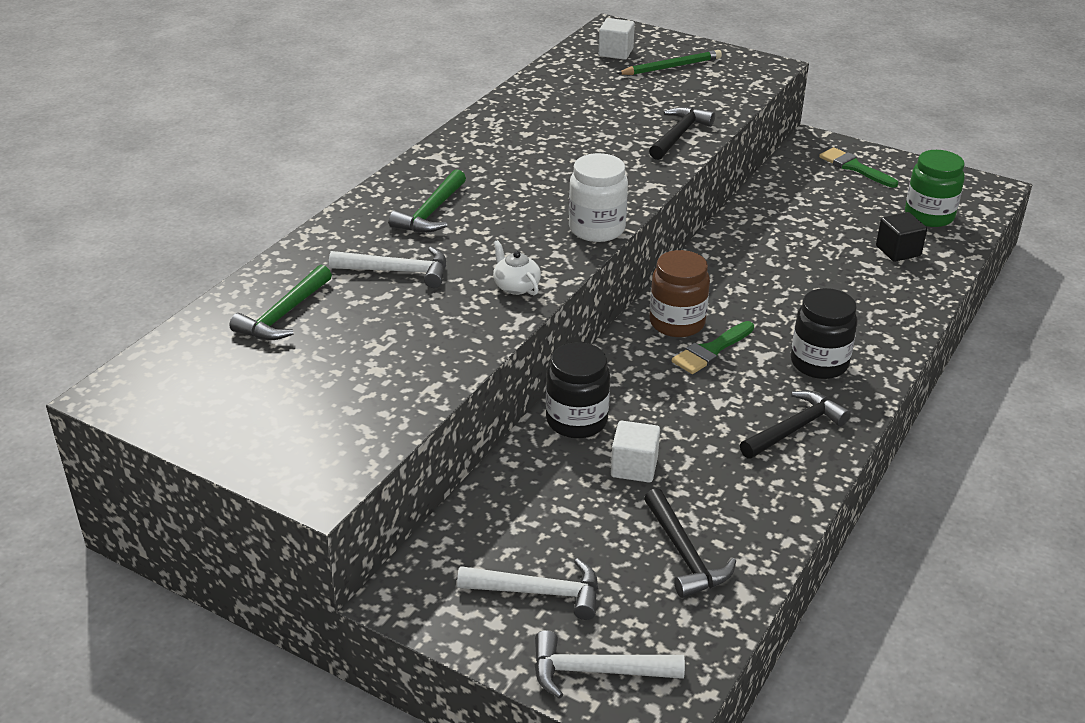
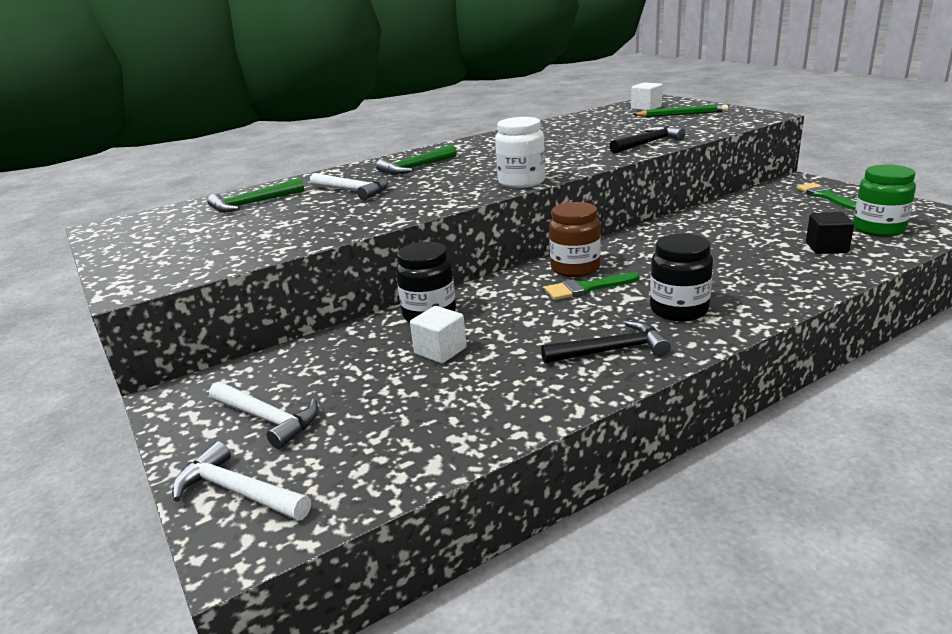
camera: 30 degrees right, 10 degrees down
white teapot [493,240,541,295] -> none
black hammer [644,488,736,598] -> none

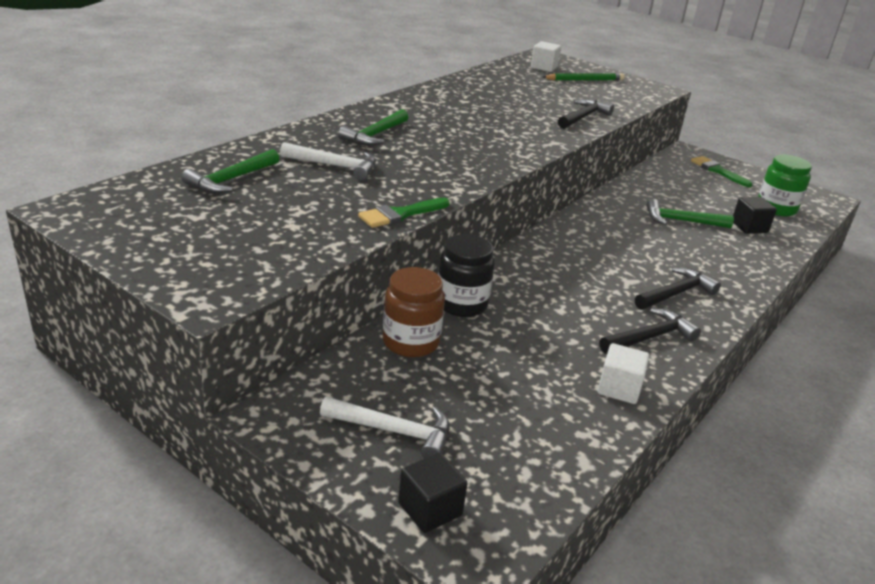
camera: 25 degrees left, 5 degrees up
white hammer [172,441,311,521] -> black cube [398,453,468,533]
white cube [410,306,467,363] -> white cube moved to [598,343,649,404]
white jar [495,117,545,188] -> none
green brush [545,272,639,300] -> green brush moved to [358,197,450,228]
brown jar [549,202,601,277] -> brown jar moved to [383,267,445,357]
black jar [650,234,713,321] -> black hammer [635,267,721,310]
none -> green hammer [646,199,734,228]

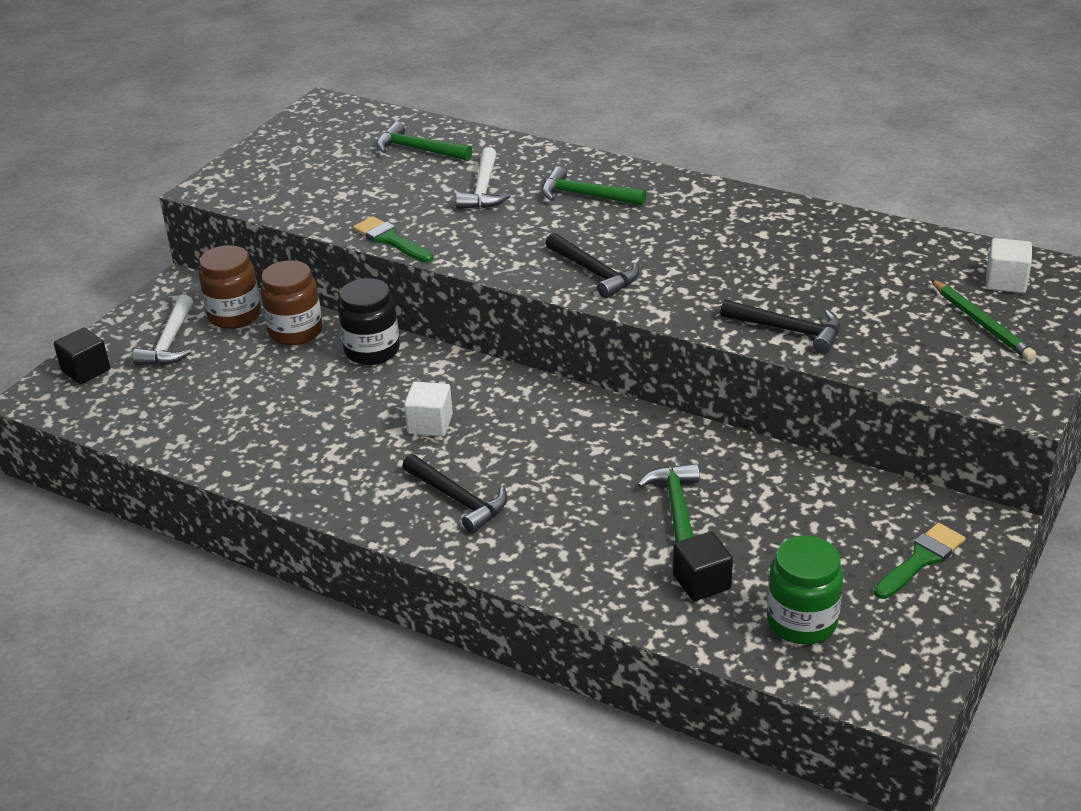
camera: 85 degrees right, 5 degrees up
white cube [598,343,649,404] -> white cube moved to [404,382,453,437]
black hammer [599,308,701,354] -> black hammer moved to [545,233,640,298]
none -> brown jar [199,245,261,329]

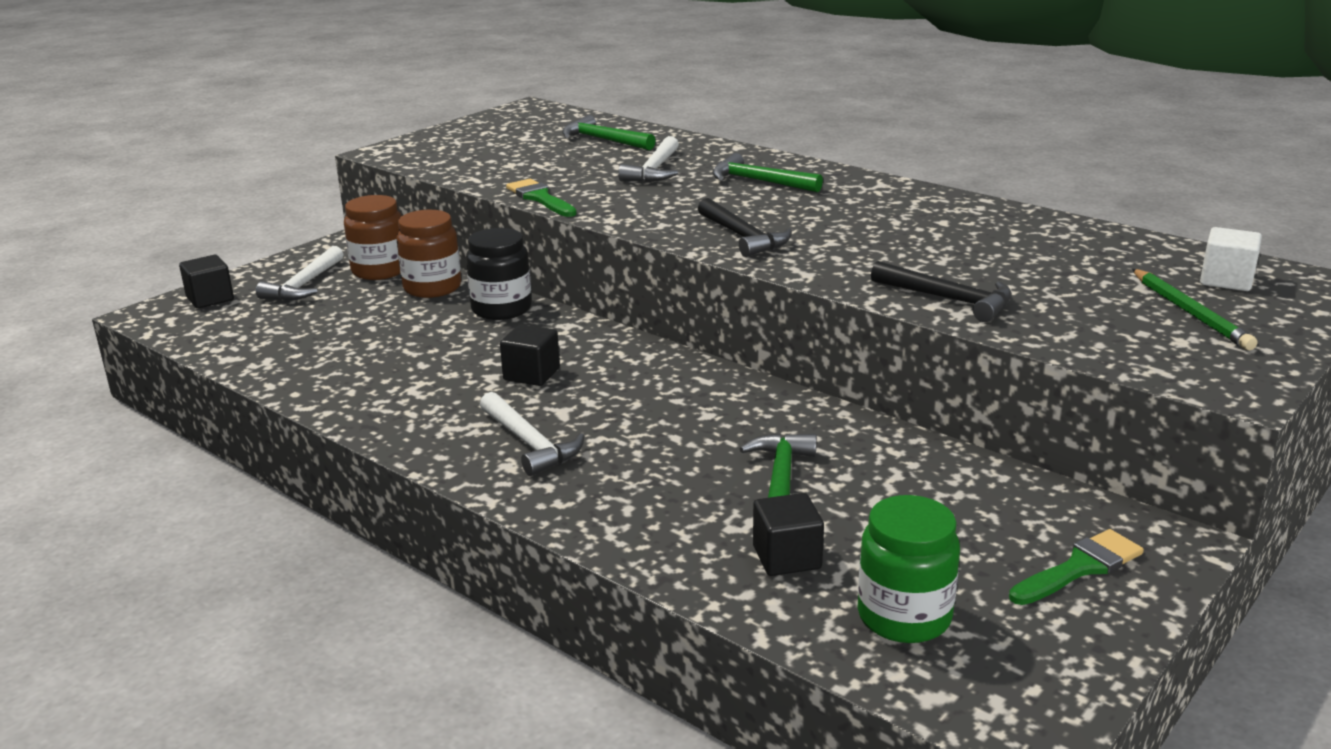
camera: 10 degrees right, 10 degrees down
black hammer [402,454,507,533] -> white hammer [480,392,584,476]
white cube [404,382,453,437] -> black cube [500,324,560,386]

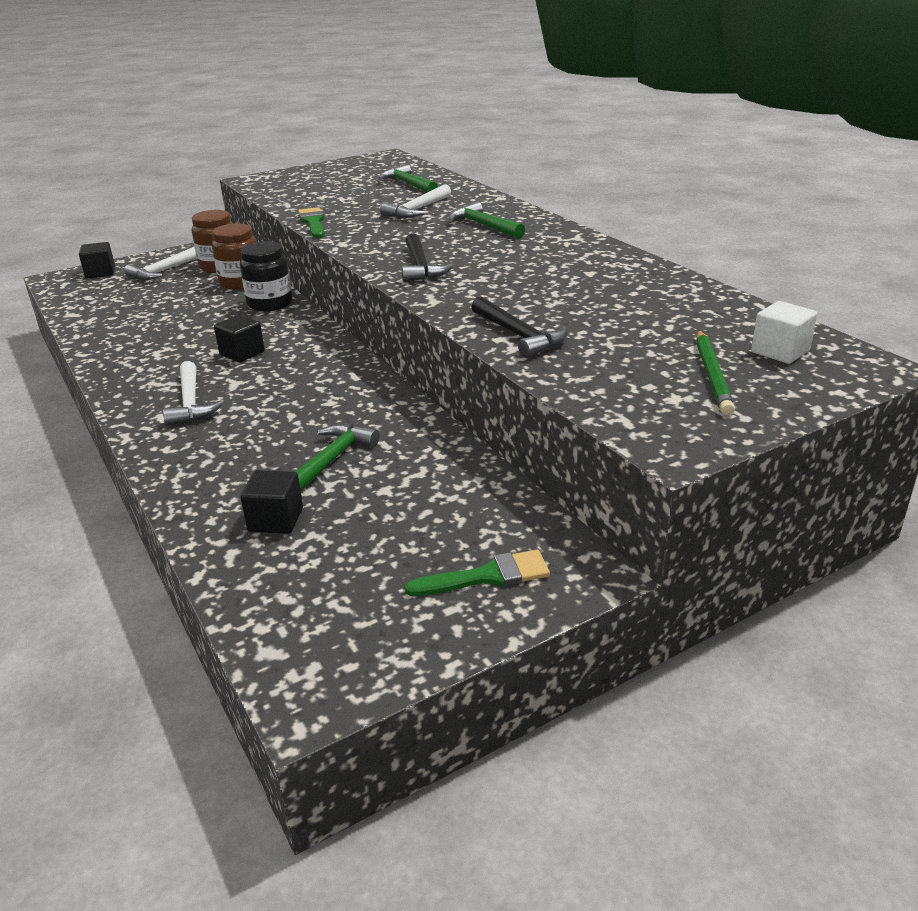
camera: 20 degrees right, 5 degrees up
green jar [857,495,960,643] -> none

